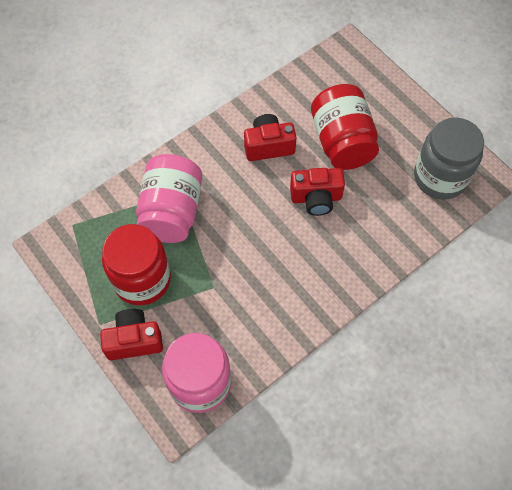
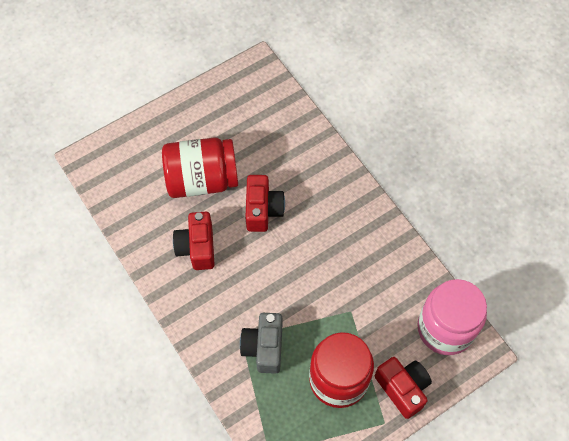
camera: 85 degrees left, 0 degrees up
red camera [100,309,163,360] -> red camera turned 150 degrees clockwise [375,357,432,419]
pink jar [136,154,202,243] -> grey camera [240,313,282,374]
grey jar [414,118,484,200] -> none

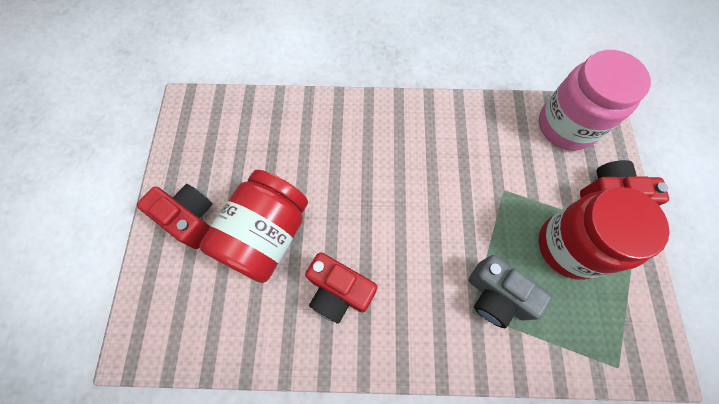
camera: 55 degrees left, 5 degrees up
red camera [245,175,285,232] -> red camera moved to [137,184,212,249]

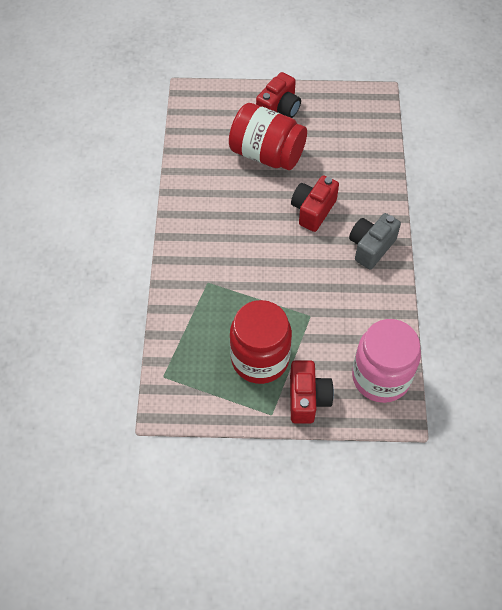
camera: 90 degrees right, 10 degrees down
red camera [305,252,377,324] -> red camera moved to [291,175,339,232]
grey camera [469,255,553,328] -> grey camera moved to [349,213,401,269]

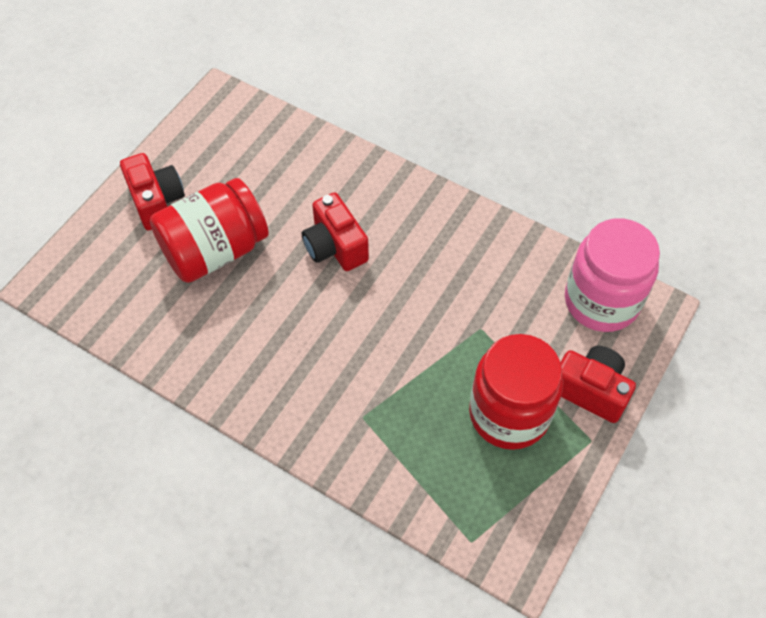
camera: 60 degrees left, 0 degrees up
grey camera [349,213,401,269] -> none

